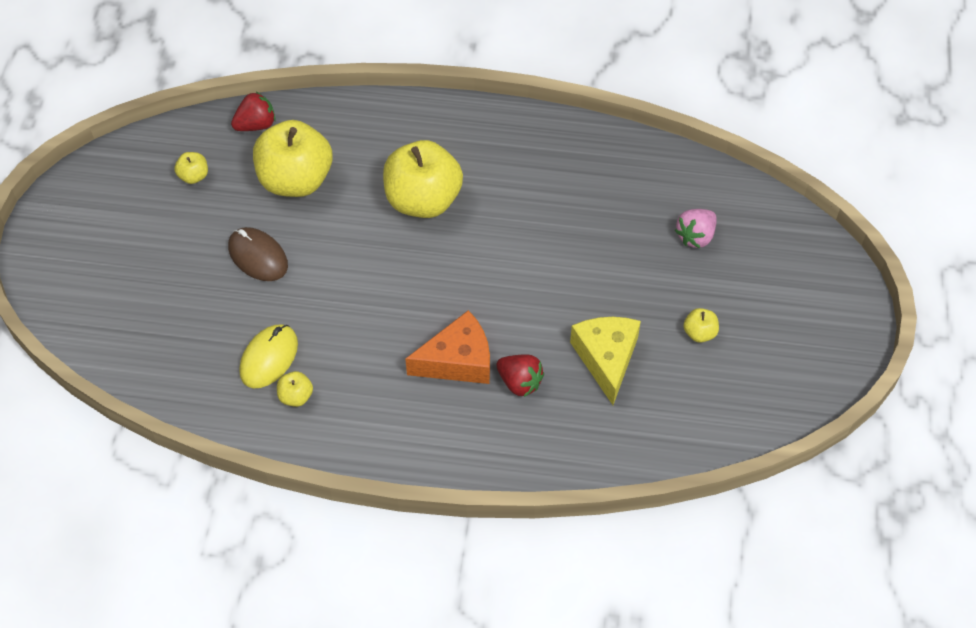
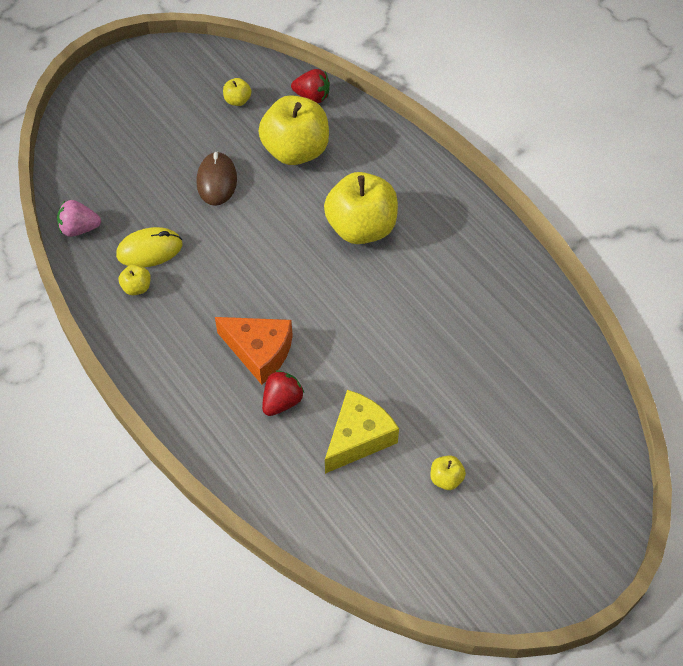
camera: 45 degrees right, 0 degrees up
red strawberry [496,354,544,397] -> red strawberry turned 135 degrees counterclockwise [262,370,304,416]
pink strawberry [675,209,717,248] -> pink strawberry moved to [57,200,101,237]

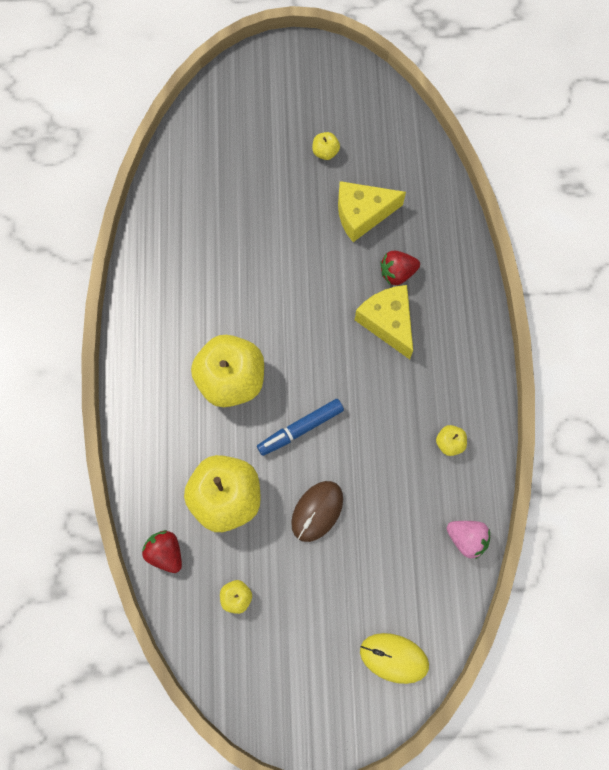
camera: 145 degrees left, 15 degrees up
yellow mouse [116,227,182,267] -> yellow mouse moved to [360,633,429,684]
orange cheese [215,317,293,385] -> yellow cheese [355,285,413,359]
none -> blue marker [257,399,344,456]

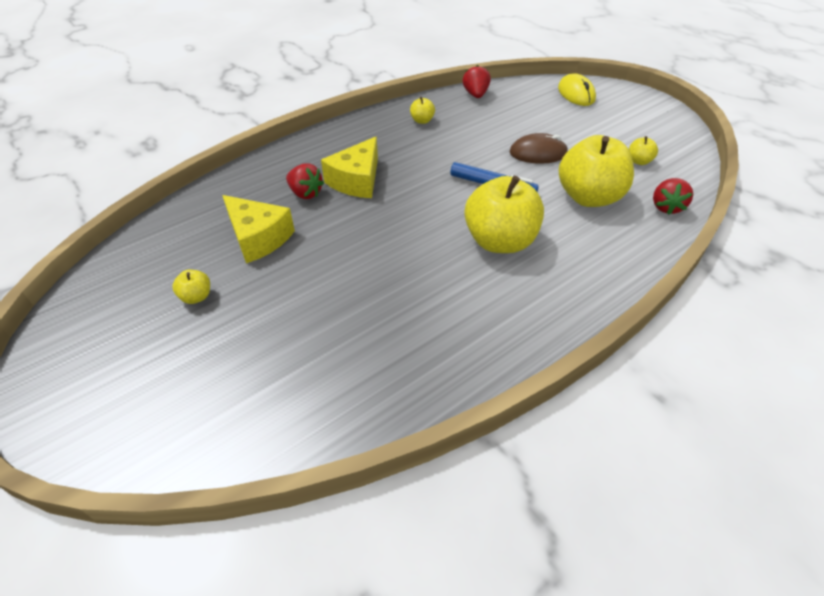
camera: 125 degrees left, 25 degrees down
pink strawberry [447,521,490,559] -> red strawberry [463,65,491,98]

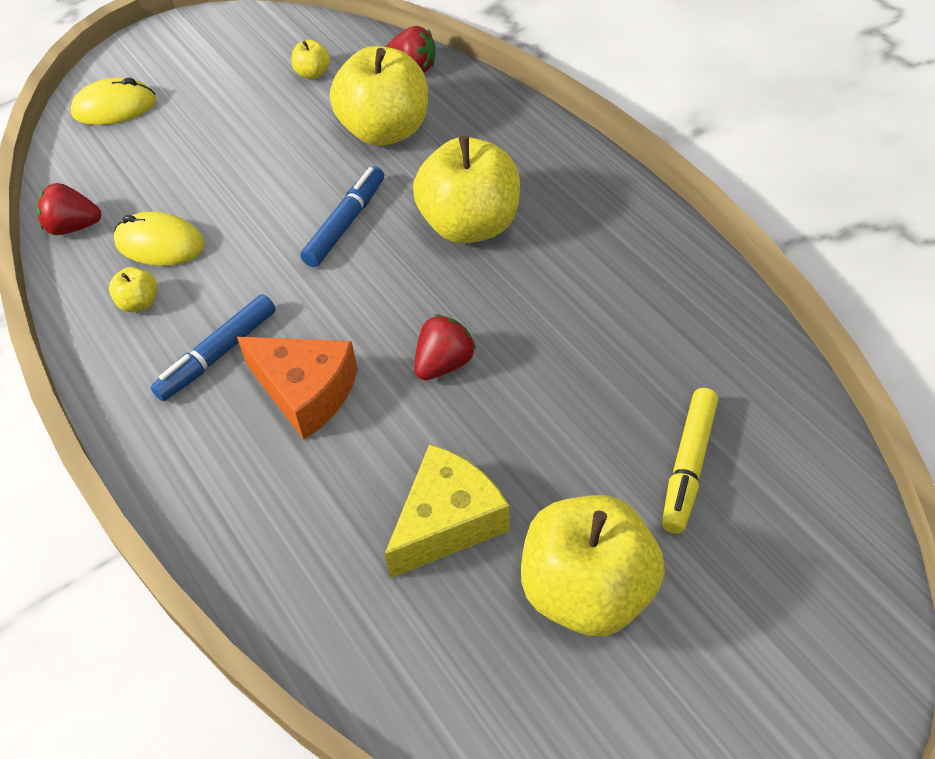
camera: 85 degrees left, 5 degrees up
yellow apple [172,270,210,304] -> yellow apple [521,495,665,636], size x2.38
red strawberry [286,163,324,199] -> red strawberry moved to [414,314,476,380]
yellow cheese [321,137,378,198] -> orange cheese [237,337,358,440]
brown mouse [510,133,568,164] -> none
none -> yellow mouse [114,212,205,266]
none -> blue marker [151,294,276,401]
none -> yellow marker [662,388,718,534]

